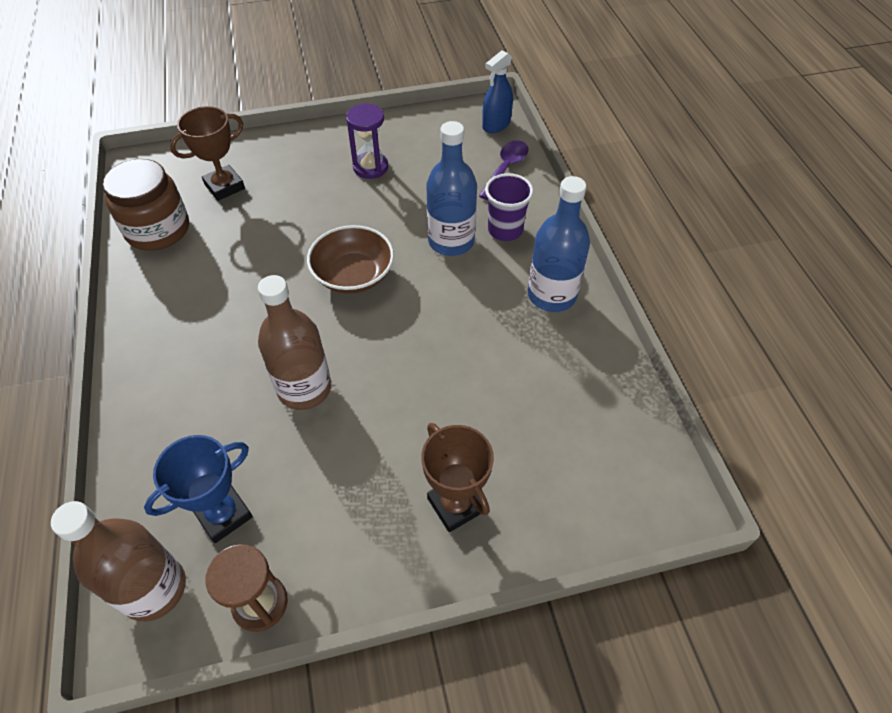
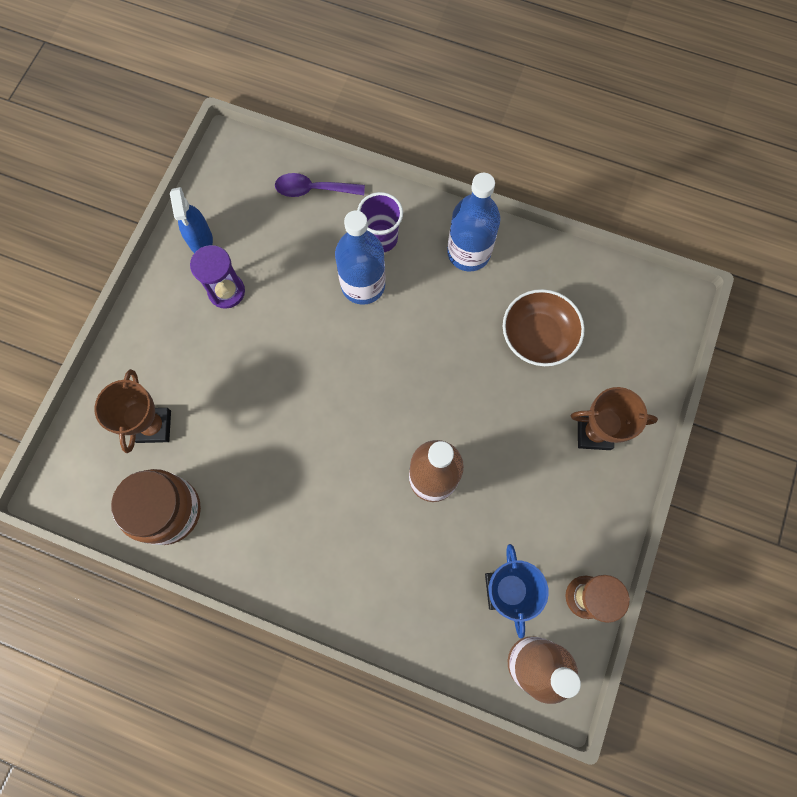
camera: 55 degrees left, 20 degrees up
brown bowl [307,225,394,293] -> brown bowl moved to [503,289,585,366]
purple spoon [479,140,528,200] -> purple spoon turned 60 degrees counterclockwise [275,173,365,197]
blue spray bottle [482,50,513,133] -> blue spray bottle moved to [170,187,213,253]

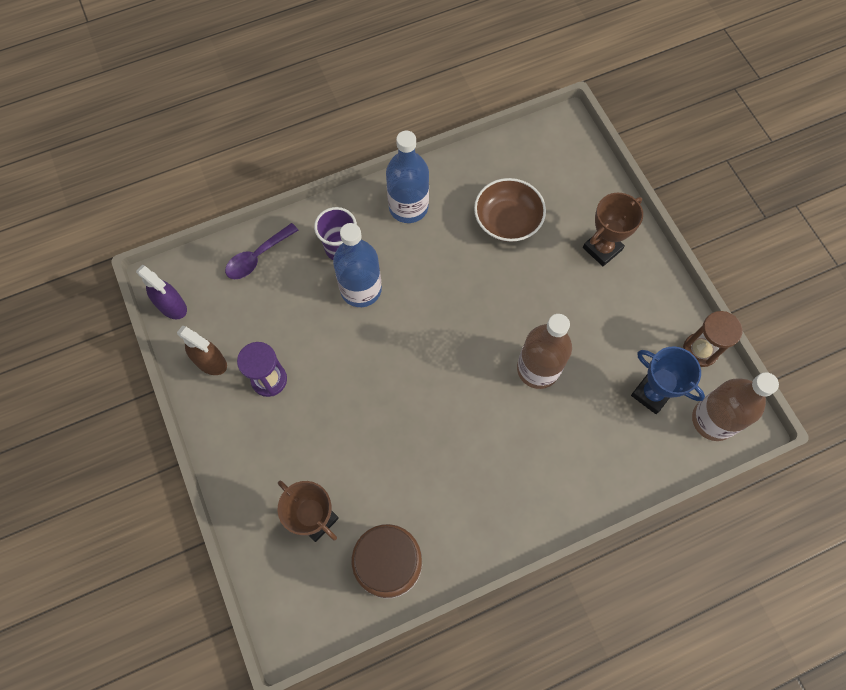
camera: 45 degrees left, 5 degrees down
blue spray bottle [170,187,213,253] -> brown spray bottle [177,326,227,375]
none -> purple spray bottle [136,265,187,319]

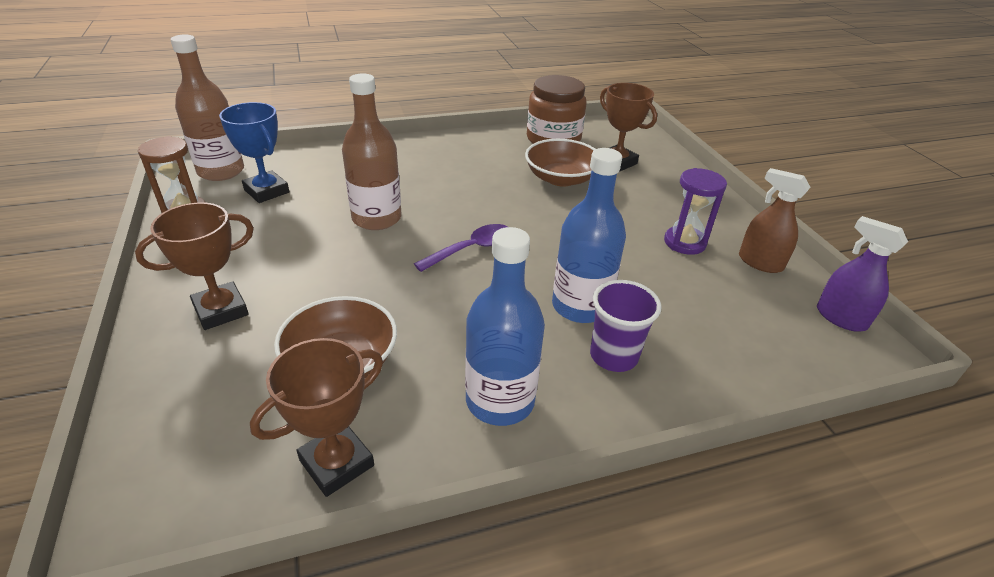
camera: 175 degrees left, 30 degrees down
purple spoon [225,223,298,279] -> purple spoon moved to [414,224,508,272]
none -> brown trophy [250,338,383,497]
none -> brown bowl [525,139,595,187]

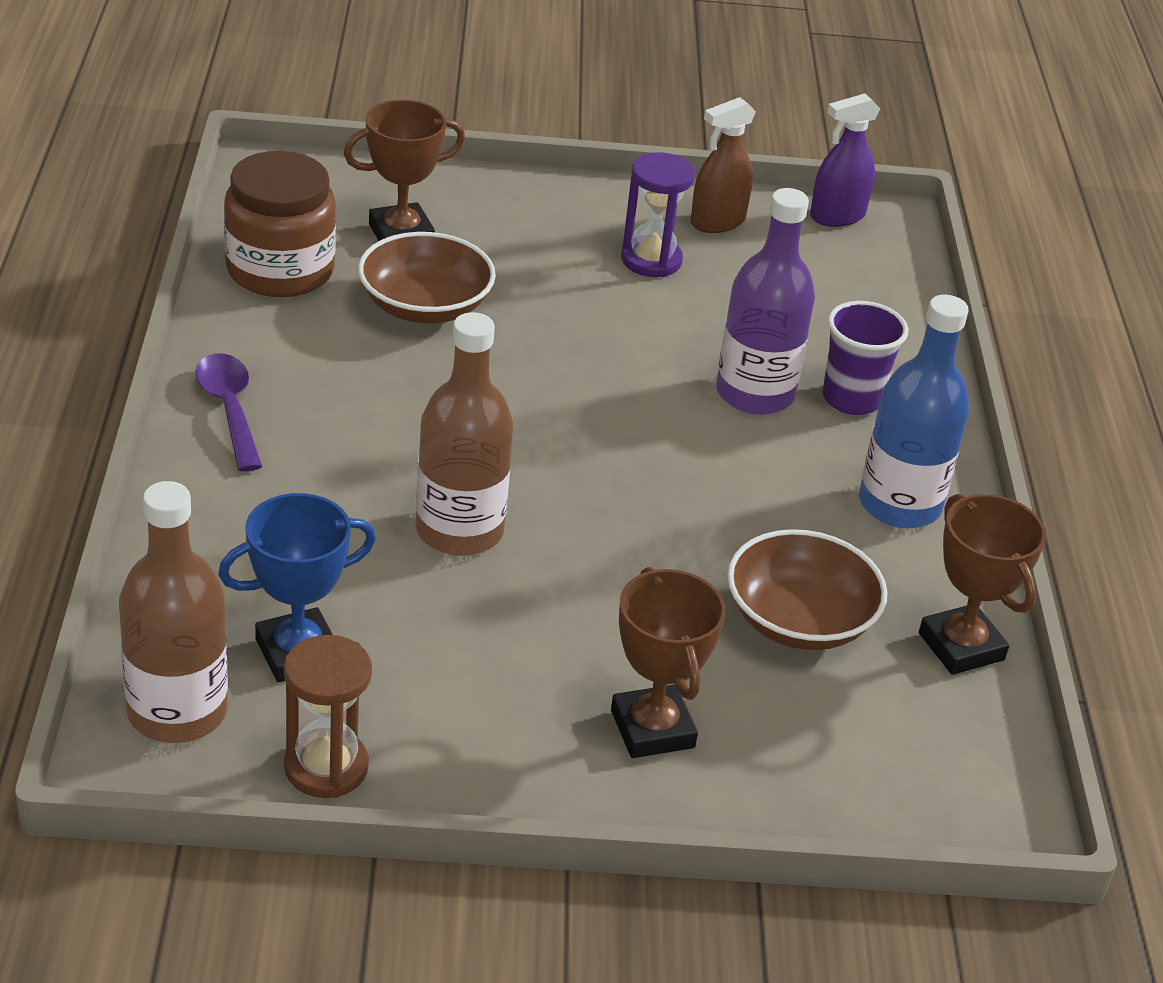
camera: 75 degrees left, 0 degrees up
purple spoon [414,224,508,272] -> purple spoon moved to [195,353,262,471]
blue bottle [552,148,626,323] -> purple bottle [716,188,815,415]

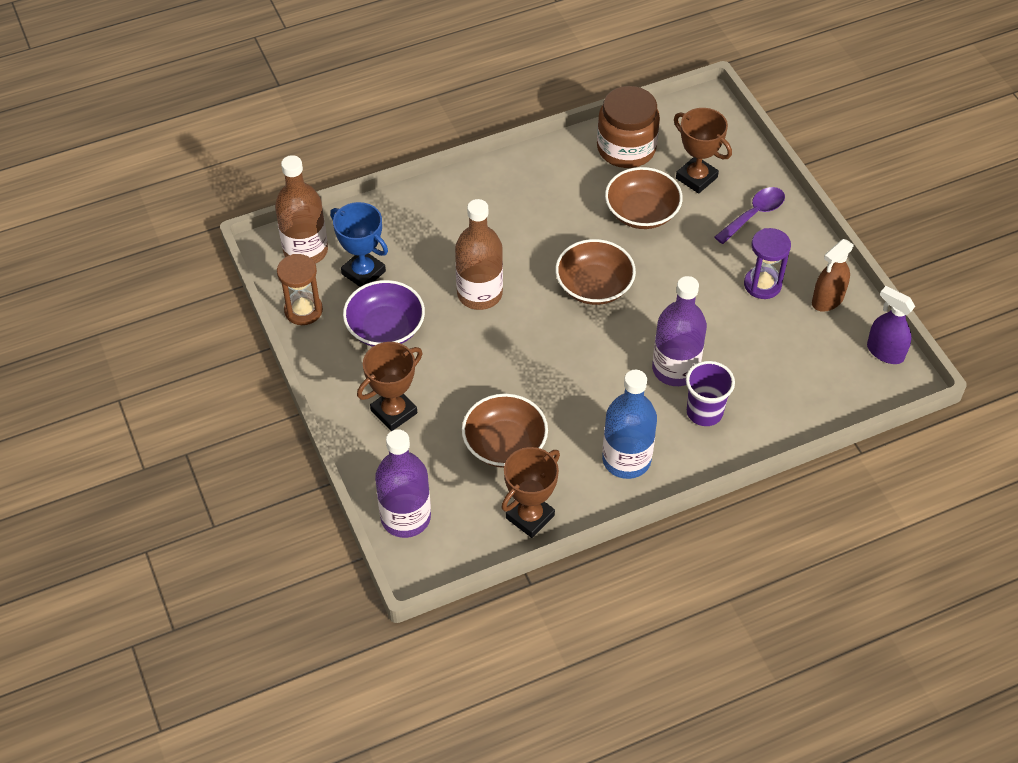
camera: 70 degrees right, 15 degrees up
purple spoon [195,353,262,471] -> purple spoon moved to [714,187,785,244]
brown spray bottle [691,97,756,233] -> brown spray bottle turned 75 degrees counterclockwise [812,239,854,312]
none -> purple bowl [343,280,425,347]
none -> purple bottle [375,429,431,538]
none -> brown bowl [555,239,636,305]

